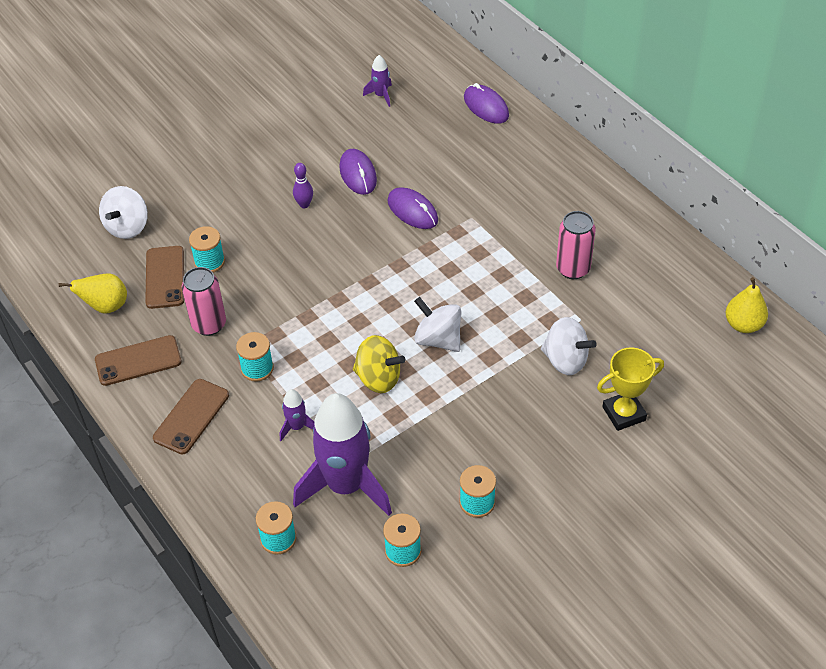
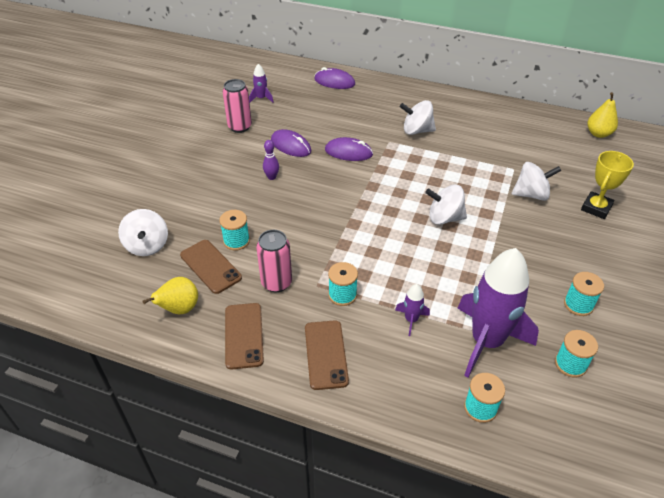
camera: 35 degrees left, 5 degrees down
brown phone [95,335,182,386] -> brown phone turned 45 degrees counterclockwise [225,303,264,369]
yellow spinning top [353,335,405,393] -> none
pink can [556,211,596,279] -> pink can moved to [223,79,252,133]
none -> white spinning top [400,100,436,135]

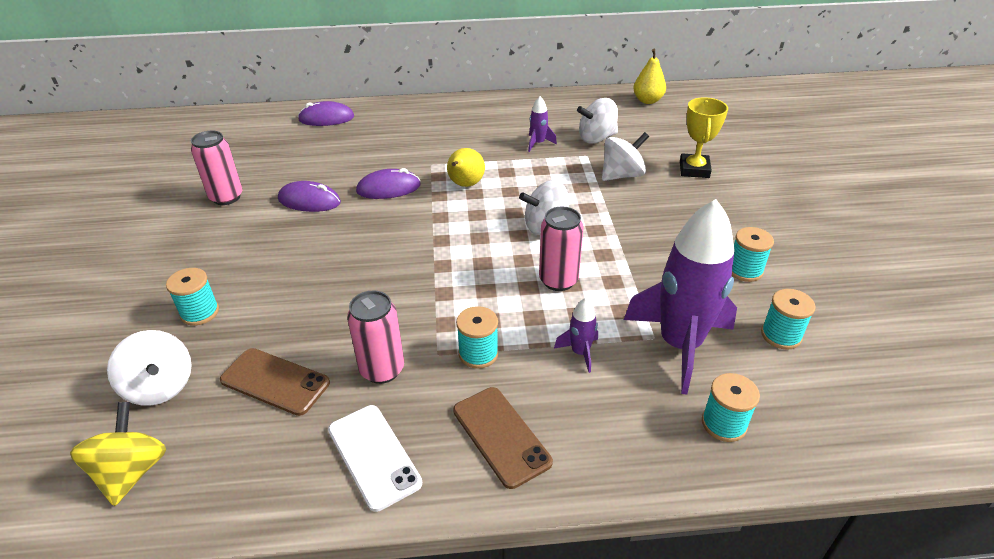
camera: 25 degrees left, 5 degrees down
yellow pear [142,277,198,314] -> yellow pear moved to [447,148,485,187]
turquoise spool [219,210,250,251] -> turquoise spool moved to [166,268,219,326]
brown phone [225,303,264,369] -> white phone [328,405,422,512]
purple rocket [249,64,273,103] -> purple rocket moved to [528,96,557,152]
purple bowling pin [263,140,279,180] -> none
white spinning top [400,100,436,135] -> white spinning top moved to [577,98,618,144]
none -> yellow spinning top [70,402,166,506]
none -> pink can [539,207,584,291]

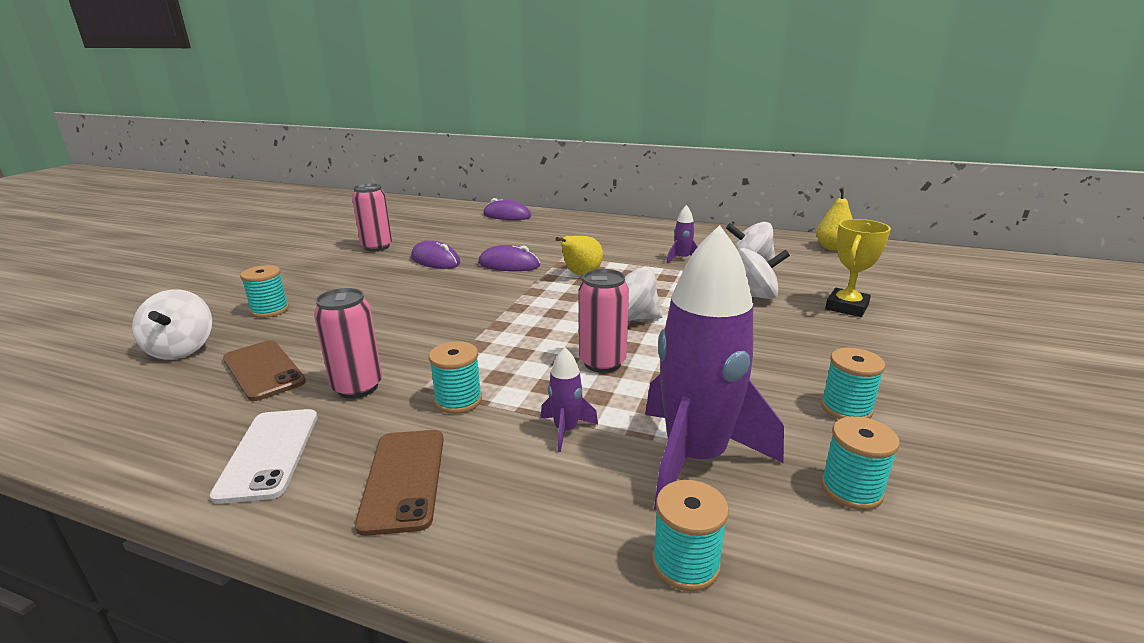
camera: 25 degrees right, 15 degrees down
yellow spinning top [70,402,166,506] -> none

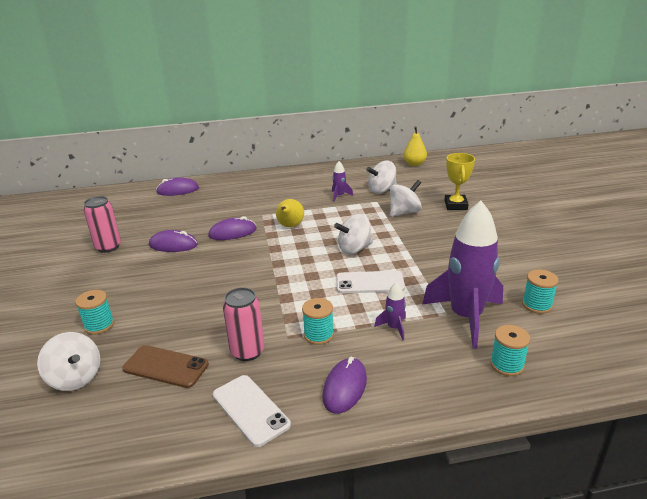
camera: 30 degrees left, 5 degrees up
brown phone [355,430,444,536] -> purple mouse [322,356,367,414]
pink can [579,269,629,373] -> white phone [336,271,405,293]
turquoise spool [821,348,885,419] -> none

